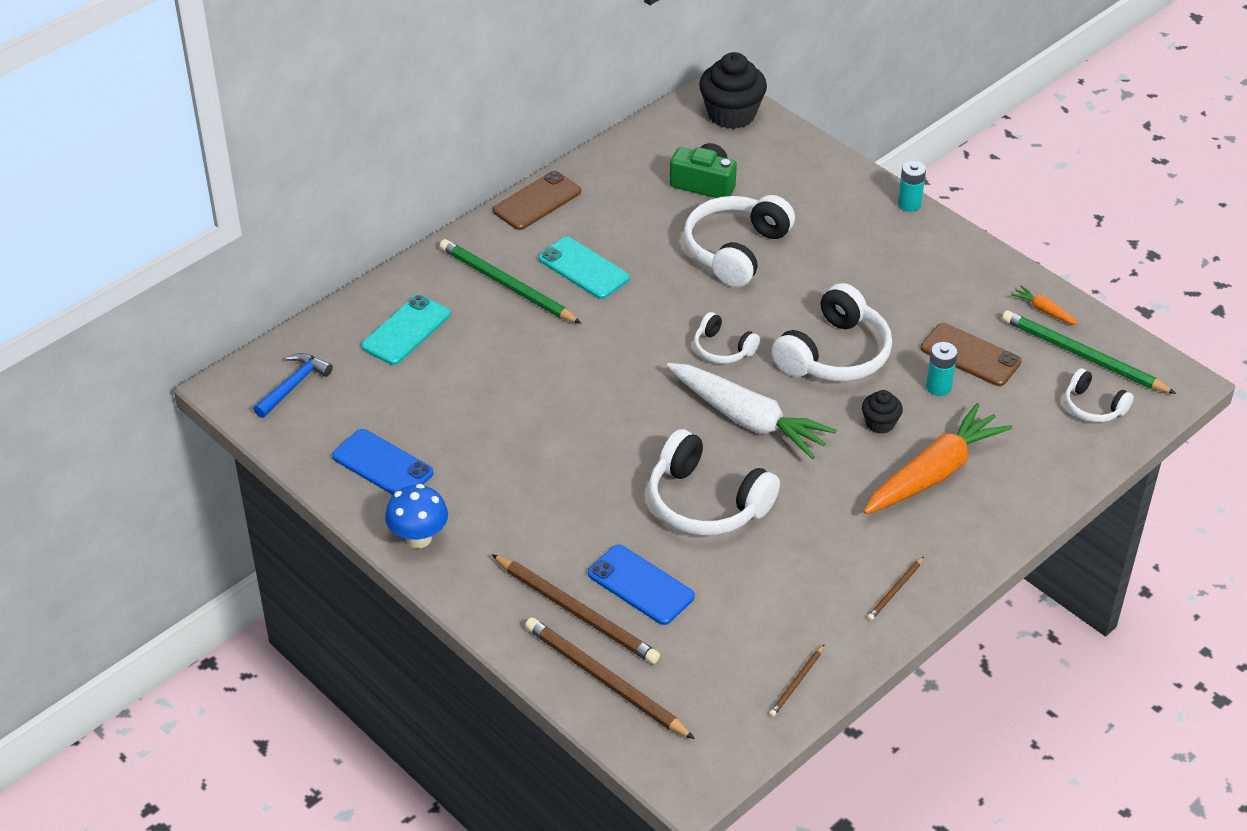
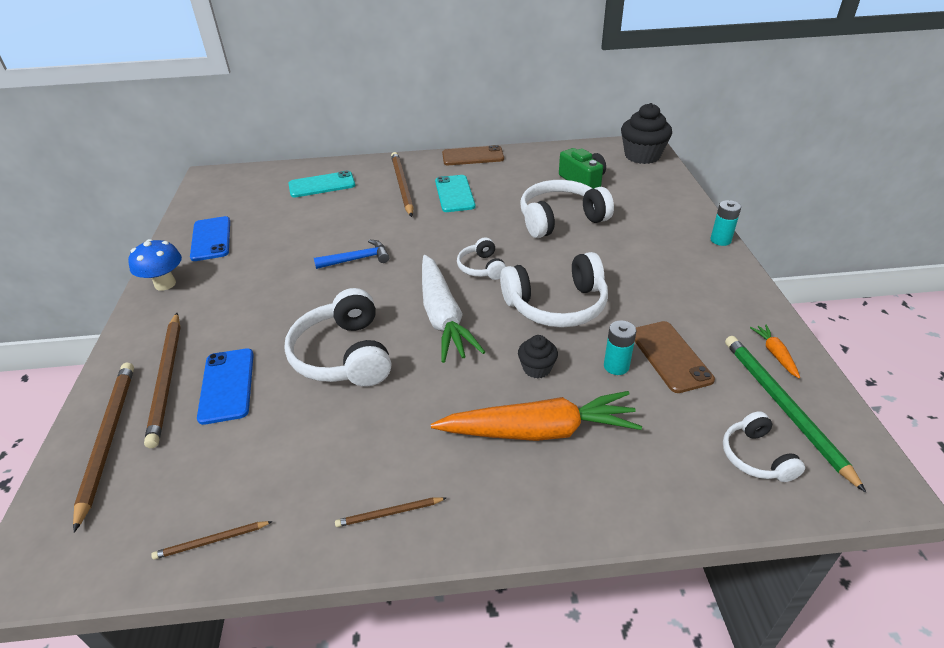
camera: 40 degrees right, 5 degrees down
blue hammer [254,353,333,418] -> blue hammer moved to [314,240,390,269]
green pencil [440,239,582,324] -> brown pencil [391,152,414,217]

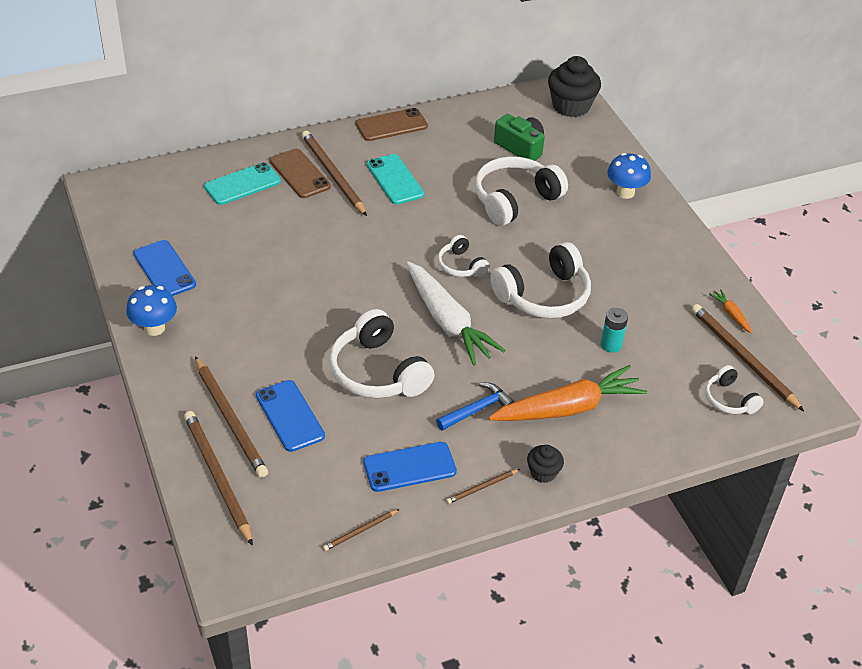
camera: 20 degrees left, 5 degrees up
blue hammer [314,240,390,269] -> blue hammer moved to [436,382,515,431]
black cupcake [518,335,558,378] -> black cupcake moved to [527,445,564,483]
brown phone [634,321,715,393] -> brown phone moved to [270,148,331,198]
turquoise battery [710,200,741,246] -> none
green pencil [725,336,866,493] -> brown pencil [692,304,804,411]
none -> blue phone [363,442,457,492]
none -> blue mushroom [607,153,651,199]

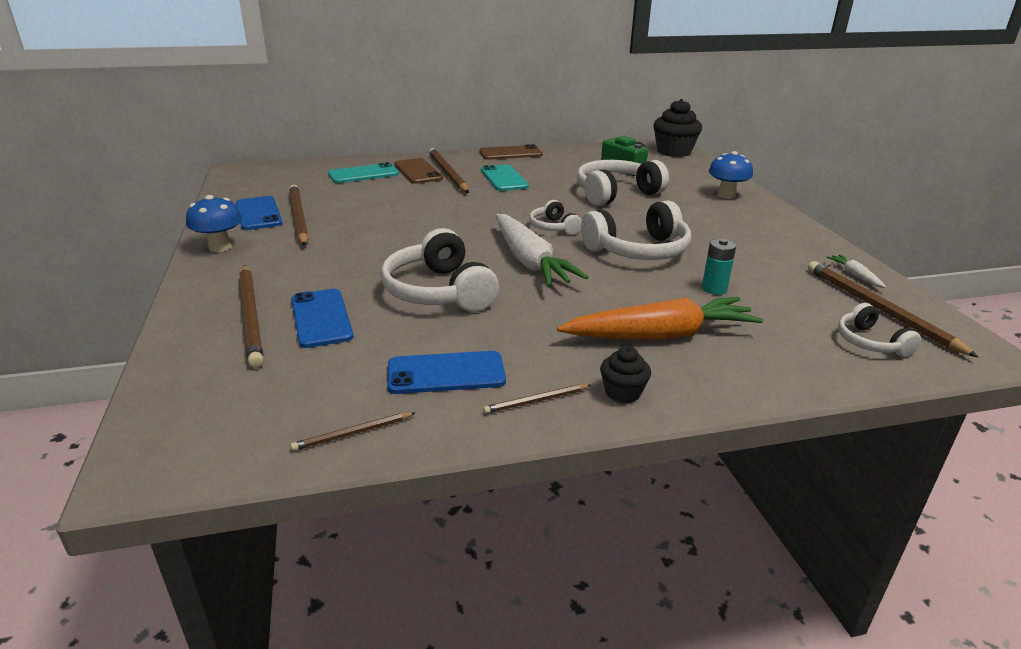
camera: 10 degrees right, 15 degrees down
brown pencil [184,411,253,546] -> brown pencil moved to [289,185,309,246]
blue hammer [436,382,515,431] -> none
orange carrot [709,289,752,333] -> white carrot [826,254,886,288]

